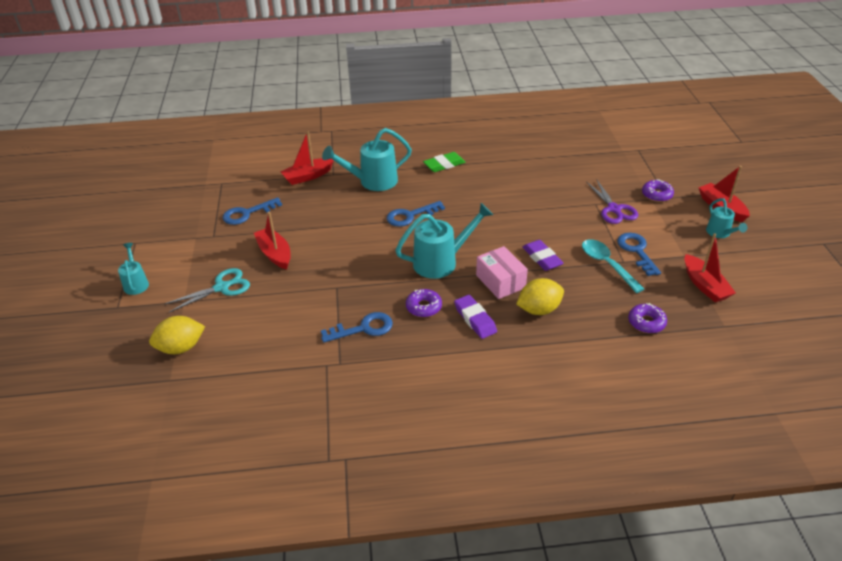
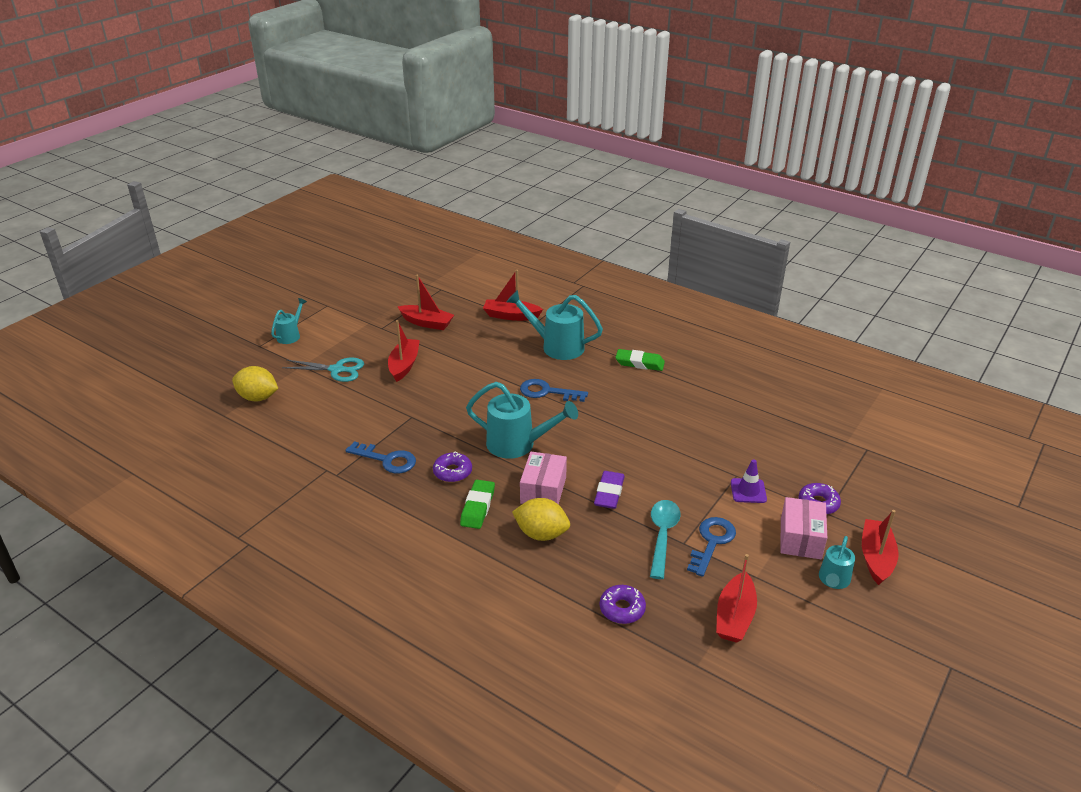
camera: 40 degrees right, 5 degrees down
blue key [223,197,282,225] -> red boat [398,275,454,330]
purple eraser [454,295,497,339] -> green eraser [460,480,495,529]
purple scissors [586,179,638,224] -> purple traffic cone [731,459,767,503]
none -> pink box [780,497,827,559]

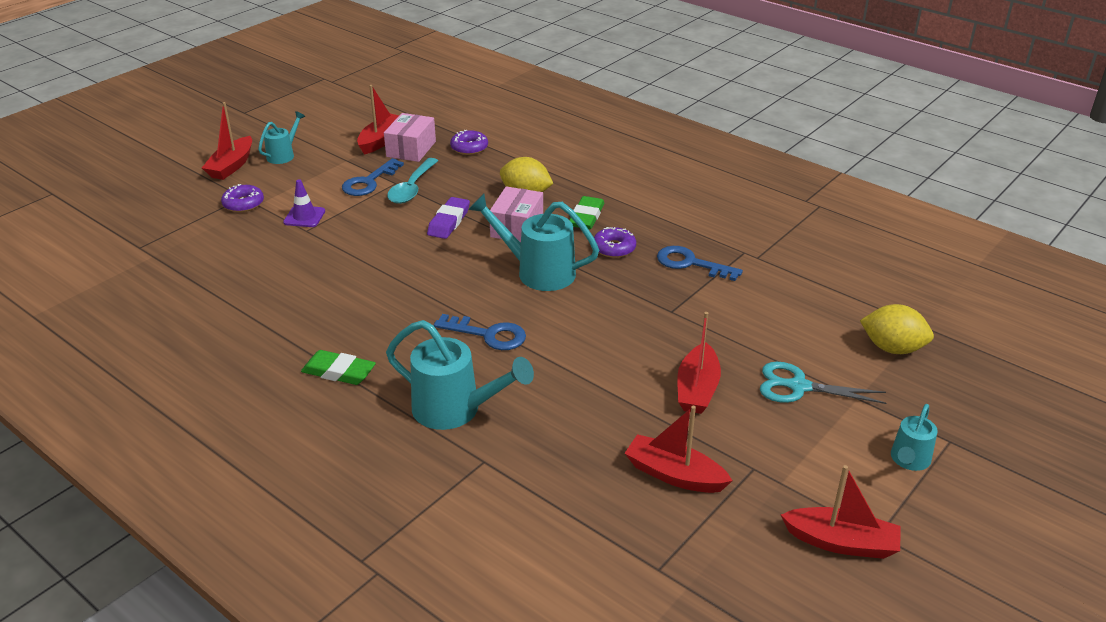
camera: 175 degrees left, 0 degrees up
red boat [483,270,543,321] -> red boat moved to [781,465,901,559]
pink box [780,497,827,559] -> pink box moved to [384,113,436,162]

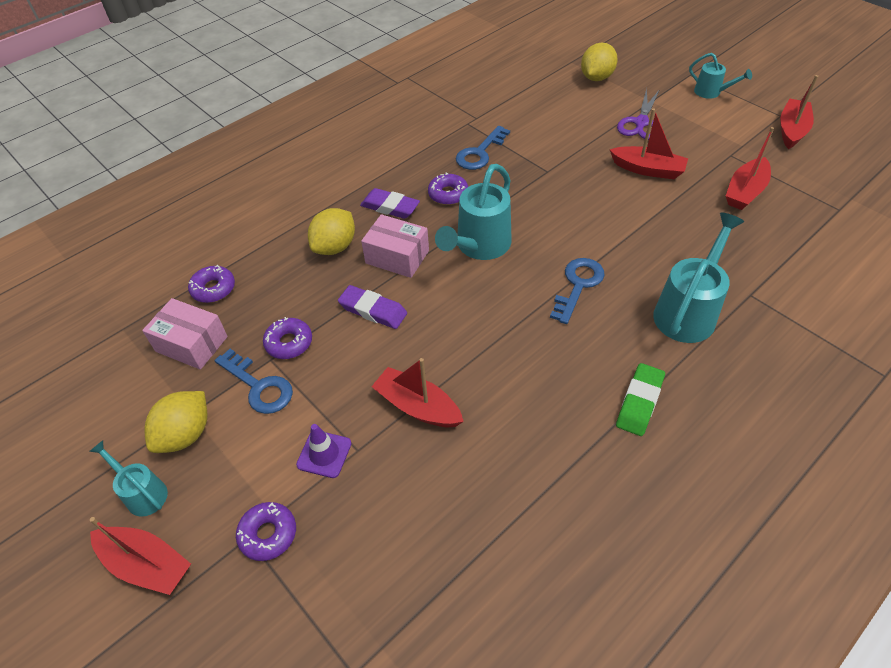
camera: 80 degrees left, 15 degrees up
red boat [357,85,399,154] -> red boat moved to [371,358,464,427]
turquoise spoon [387,158,438,204] -> purple donut [263,317,312,359]
green eraser [570,196,604,229] -> purple eraser [360,188,420,219]
turquoise scissors [760,362,886,404] -> purple scissors [617,88,660,140]
none -> yellow lemon [144,391,208,453]

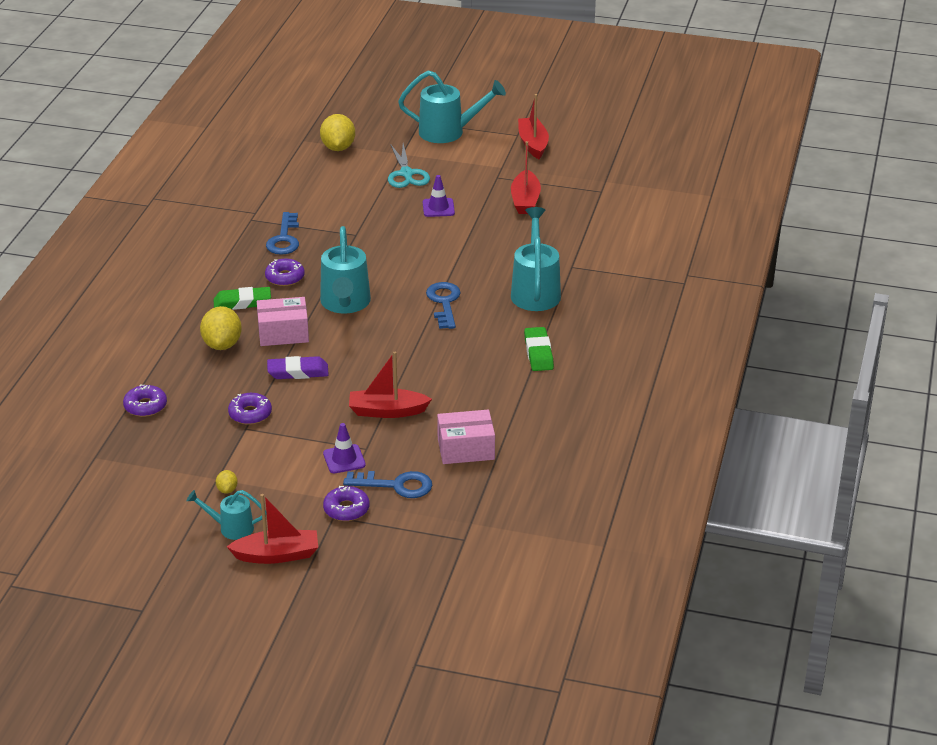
camera: 35 degrees left, 15 degrees down
pink box [142,298,228,370] -> pink box moved to [437,410,495,464]
yellow lemon [144,391,208,453] -> yellow lemon [216,470,238,494], size x0.48
blue key [215,349,293,414] -> blue key moved to [343,471,432,498]
purple eraser [360,188,420,219] -> green eraser [213,287,271,310]
red boat [610,109,688,179] -> purple traffic cone [423,175,455,217]
purple scissors [617,88,660,140] -> turquoise scissors [388,143,430,188]
turquoise watering can [689,53,752,99] -> turquoise watering can [398,71,506,143], size x1.78

